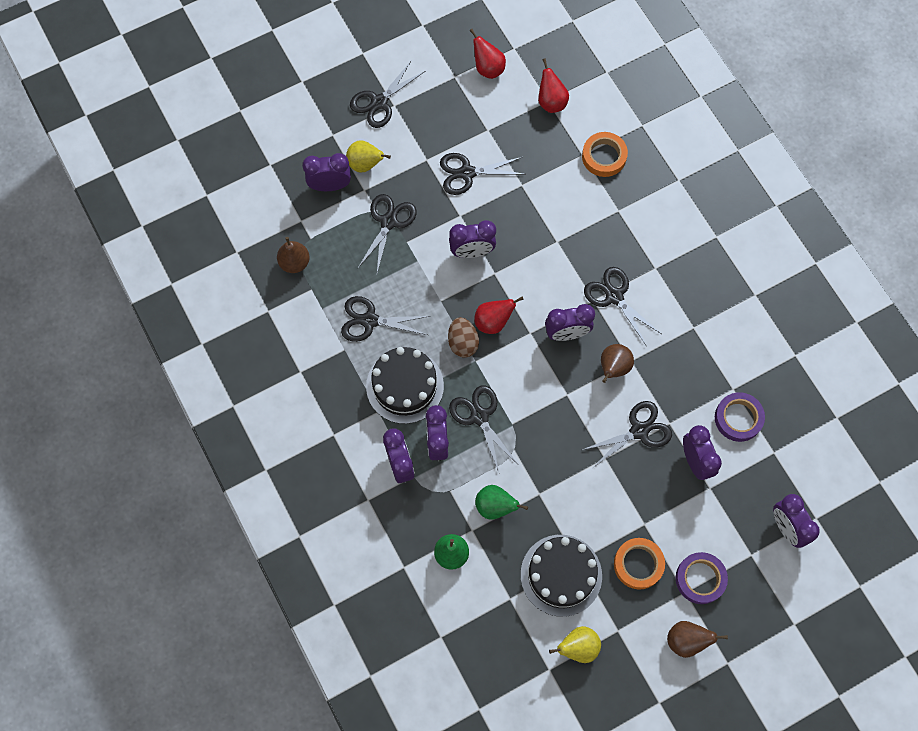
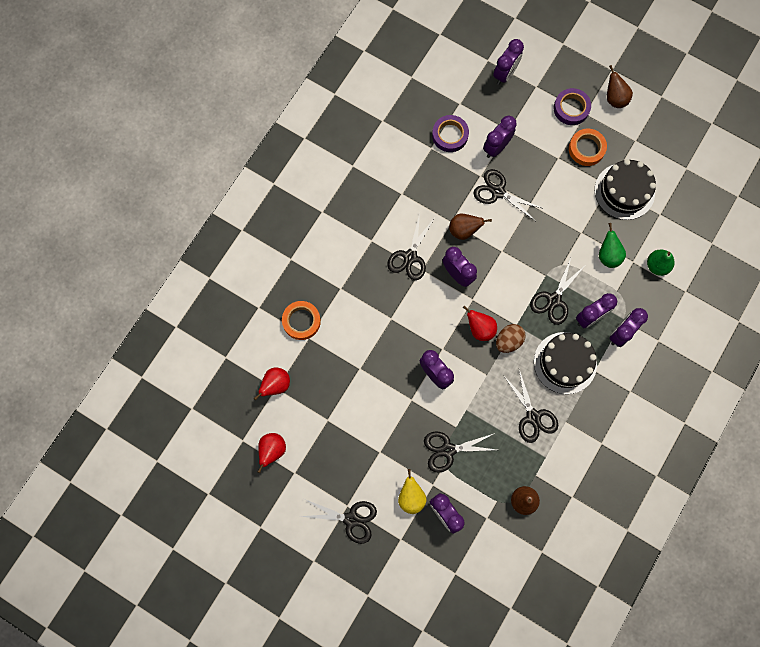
camera: 120 degrees left, 5 degrees up
black scissors [440,153,524,195] -> none
yellow pear [549,626,601,663] -> none

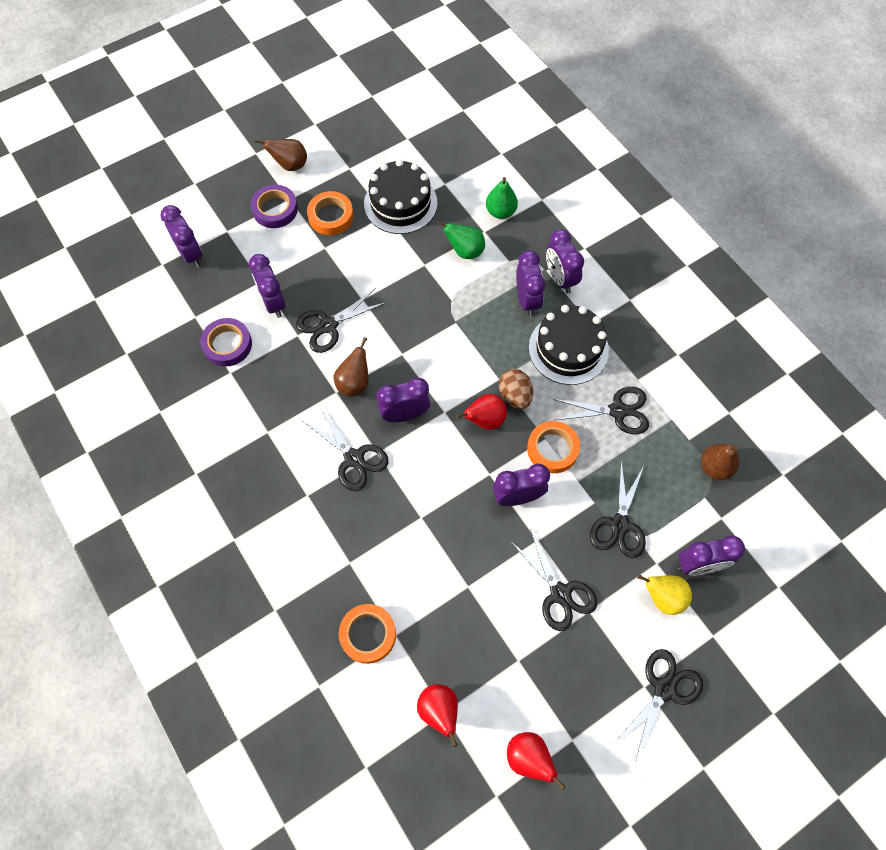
camera: 65 degrees left, 10 degrees down
black scissors [530,258,585,325] -> black scissors moved to [510,529,597,631]
none -> orange tape [527,421,580,473]

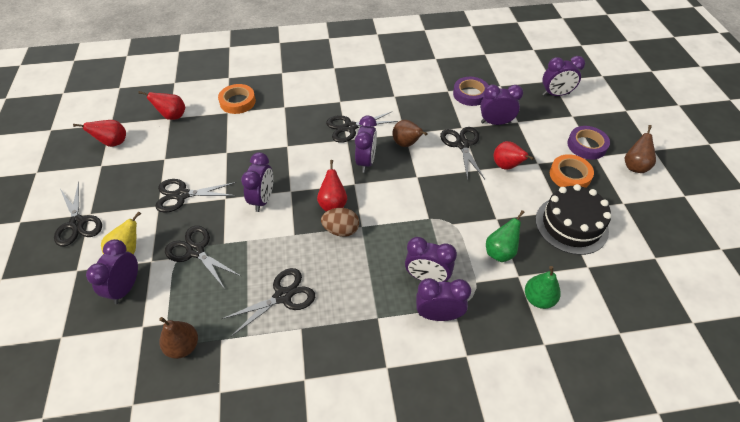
camera: 115 degrees right, 15 degrees down
orange tape [527,421,580,473] -> none
black cake [529,305,609,385] -> none
black scissors [553,387,649,434] -> black scissors turned 150 degrees counterclockwise [222,268,315,337]
none -> red pear [494,141,534,169]

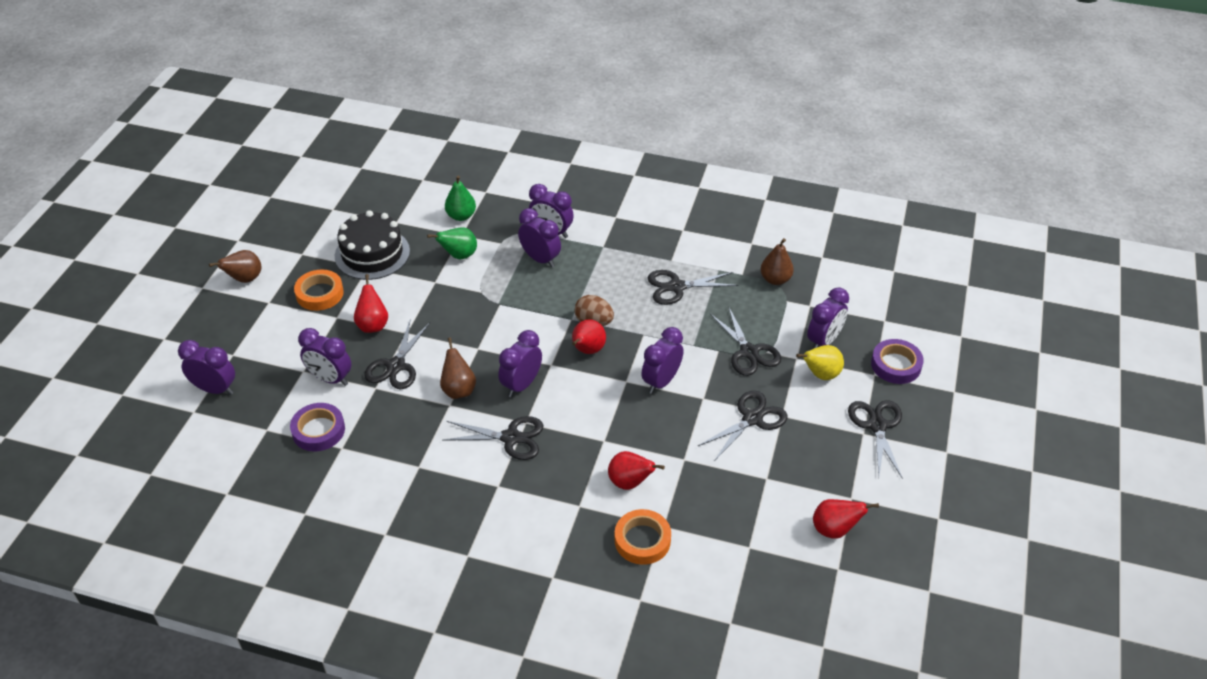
camera: 155 degrees left, 5 degrees down
red pear [139,91,185,120] -> red pear moved to [608,451,665,490]
black scissors [155,179,236,213] -> black scissors turned 60 degrees counterclockwise [698,391,788,460]
purple tape [567,126,610,160] -> purple tape moved to [871,339,924,384]

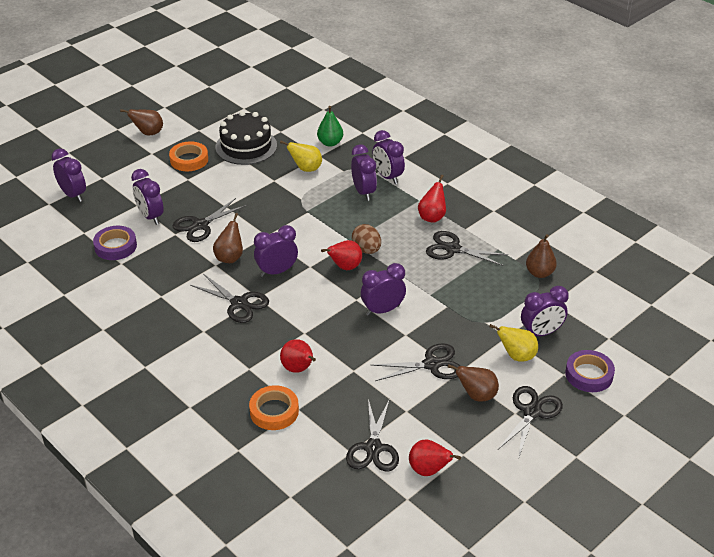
camera: 30 degrees right, 5 degrees down
red pear [354,274,388,333] -> red pear moved to [418,175,446,223]
green pear [427,227,477,259] -> yellow pear [280,140,322,172]
black scissors [710,306,781,376] -> black scissors moved to [346,399,399,472]
none -> brown pear [448,364,499,402]

